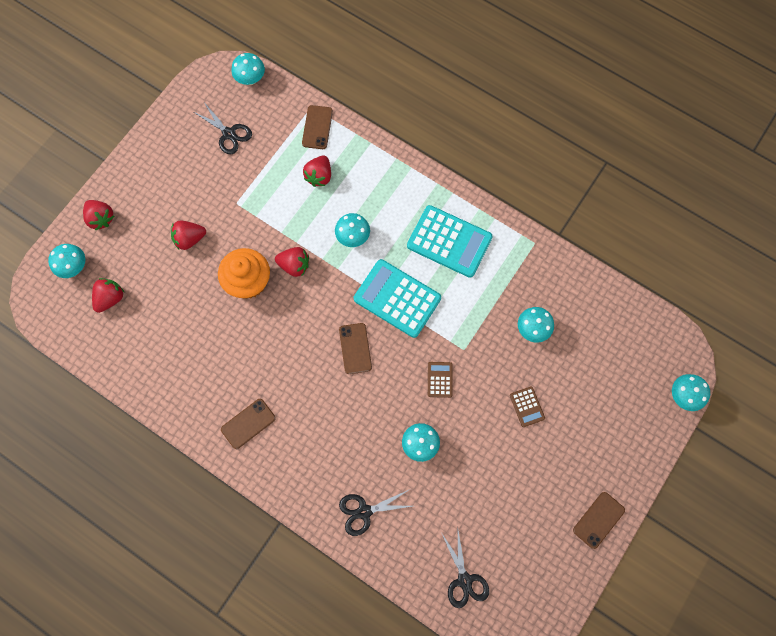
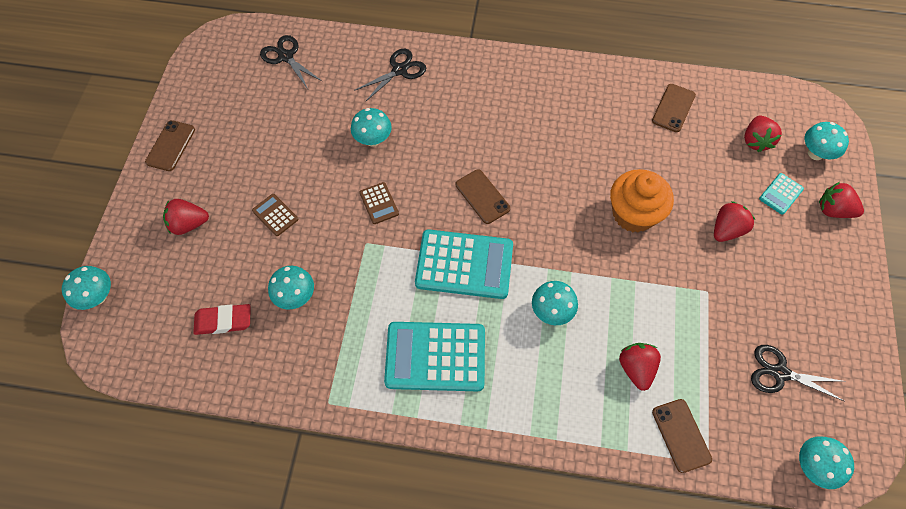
camera: 155 degrees right, 10 degrees down
brown phone [221,399,276,449] -> brown phone moved to [652,84,696,132]
red strawberry [275,247,309,277] -> red strawberry moved to [163,199,209,235]
none -> red eraser [193,304,251,335]
none -> turquoise calculator [759,173,804,215]

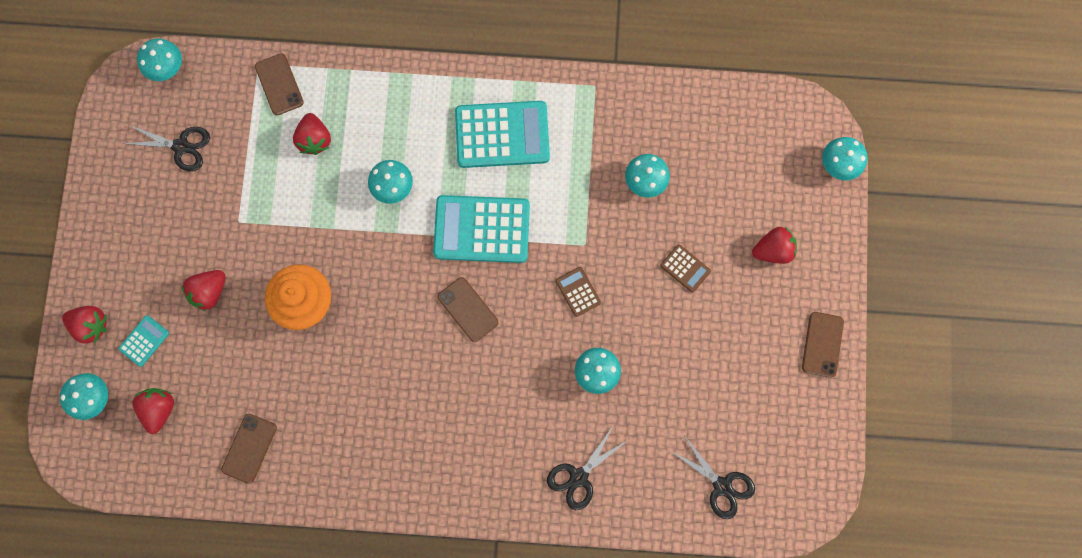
camera: 175 degrees right, 15 degrees up
red eraser [193,304,251,335] -> none

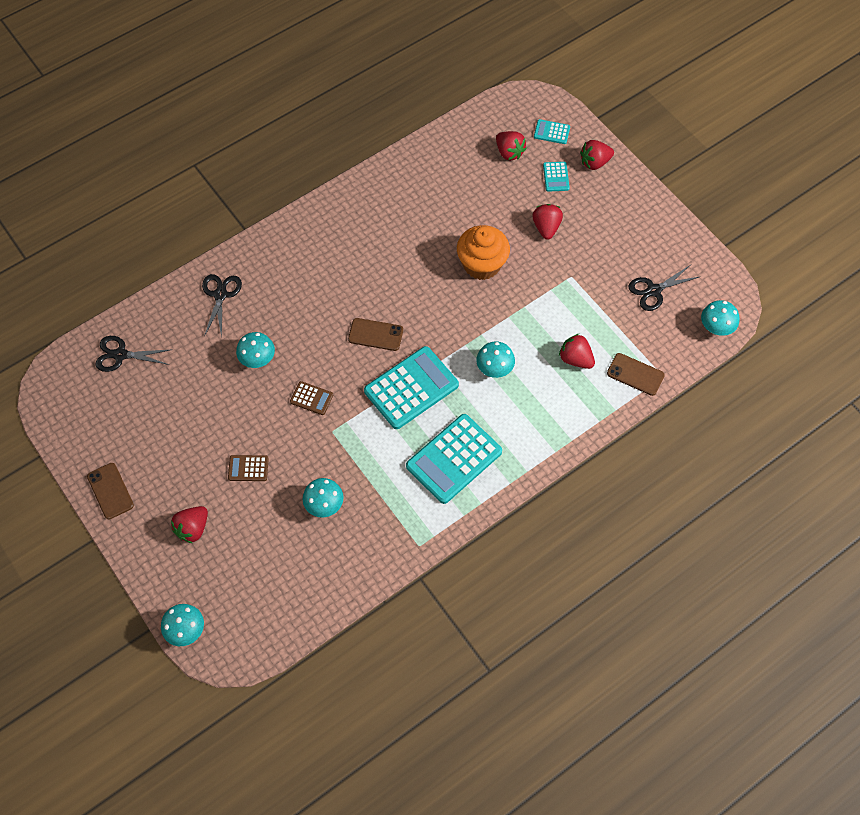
camera: 140 degrees right, 15 degrees down
turquoise mushroom [59,373,108,420] -> turquoise calculator [534,119,570,144]
brown phone [221,414,277,484] -> none

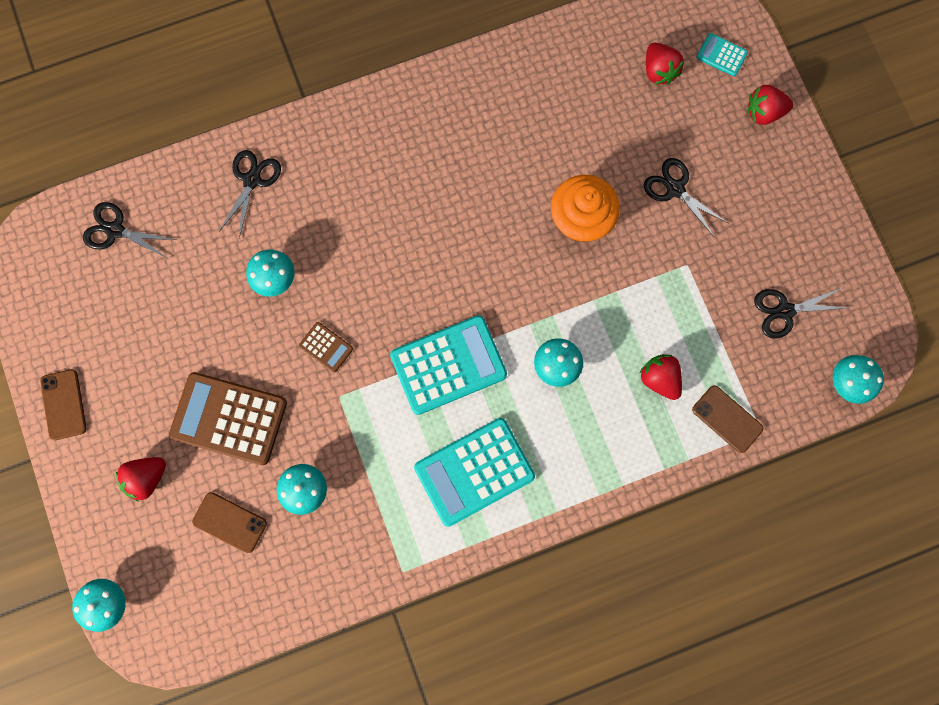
camera: 15 degrees right, 15 degrees up
brown calculator [228,455,269,481] -> brown calculator [169,372,287,465], size x2.17
brown phone [348,318,403,351] -> brown phone moved to [192,492,267,553]
red strawberry [532,204,563,240] -> black scissors [644,158,729,238]
turquoise calculator [543,162,570,192] -> none

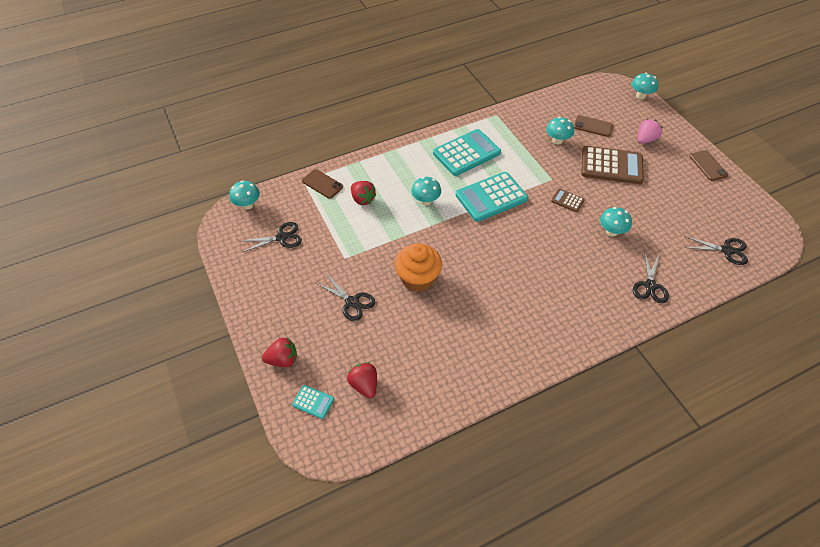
camera: 175 degrees right, 25 degrees down
red strawberry [116,457,166,501] -> pink strawberry [638,119,663,144]

